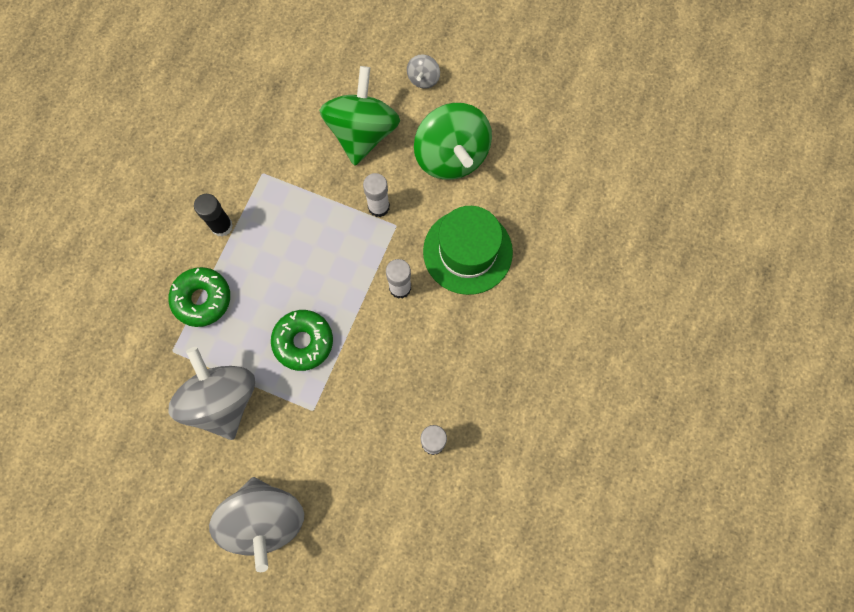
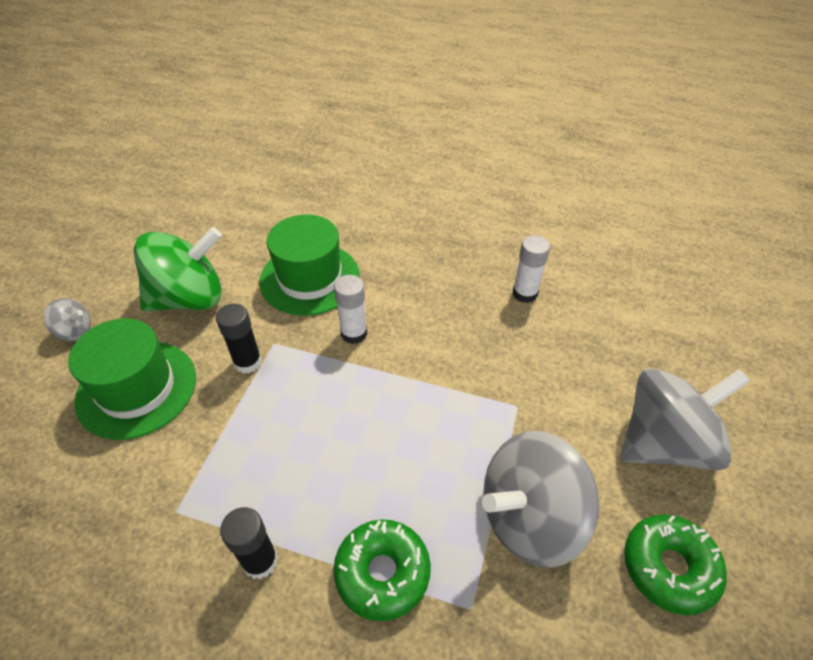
camera: 95 degrees left, 25 degrees down
green donut [271,310,333,371] -> green donut moved to [624,515,727,615]
green spinning top [319,66,400,166] -> green hat [68,318,196,440]
white glue stick [363,173,390,217] -> black glue stick [216,304,262,374]

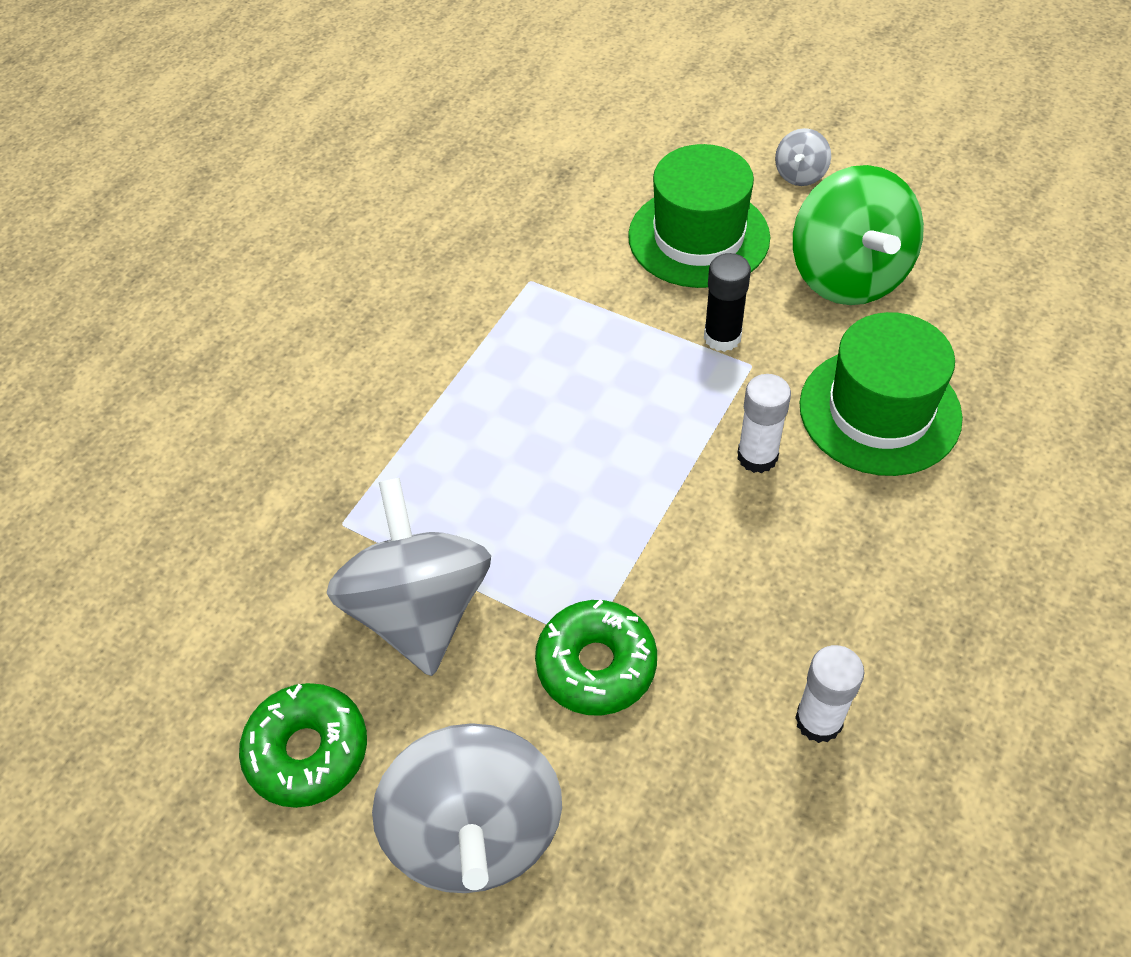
camera: 105 degrees right, 5 degrees up
black glue stick [220,507,278,579] -> none
green donut [333,519,431,621] -> green donut moved to [535,599,657,716]

